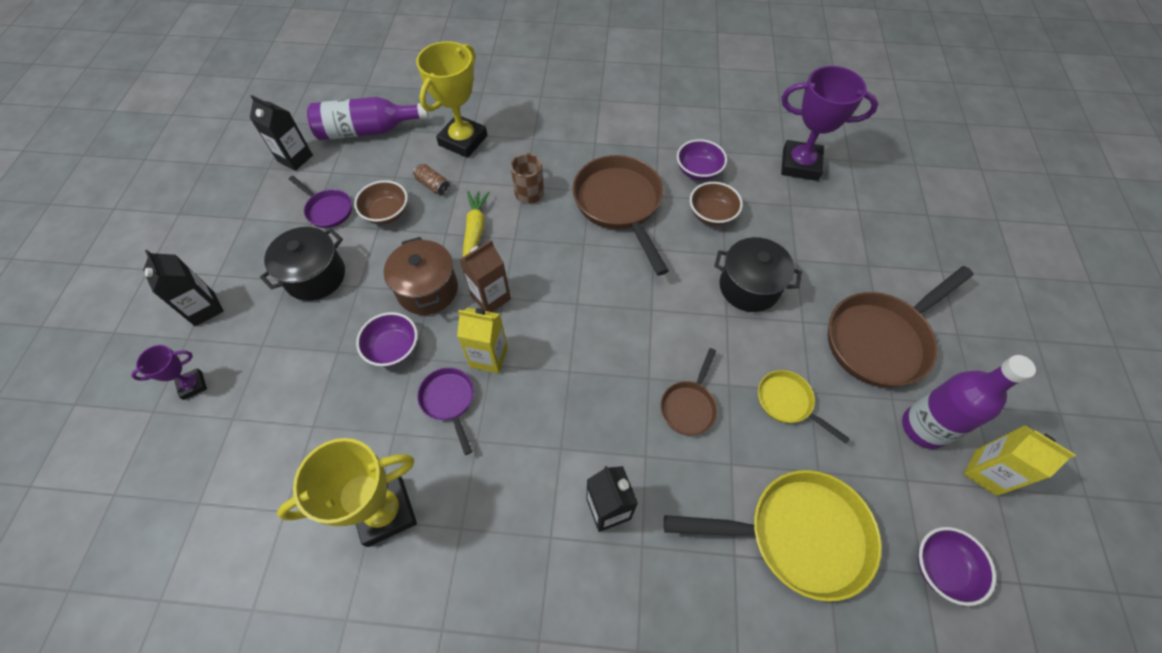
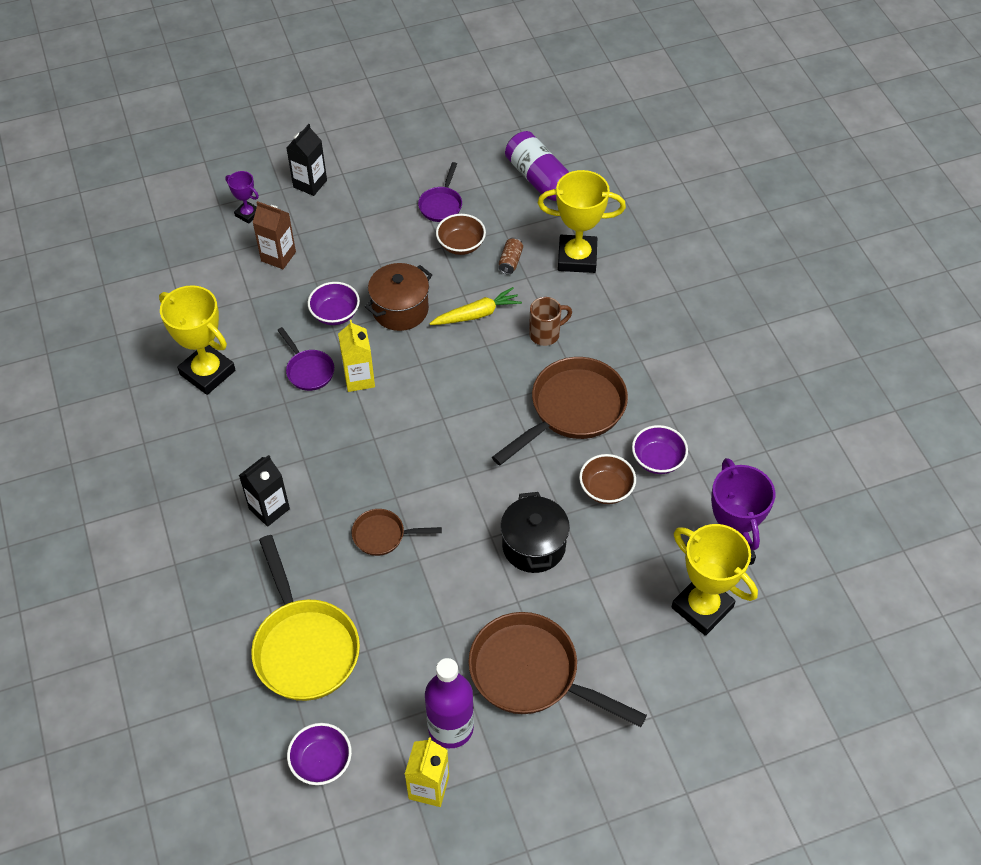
camera: 65 degrees right, 5 degrees down
black carton [250,95,313,171] -> none
black pot [260,227,345,301] -> none
purple pan [417,368,474,455] -> purple pan turned 105 degrees clockwise [277,327,334,391]
brown carton [459,240,511,312] -> brown carton moved to [253,201,296,269]
yellow pan [758,370,850,444] -> none
none -> yellow trophy [671,524,758,636]

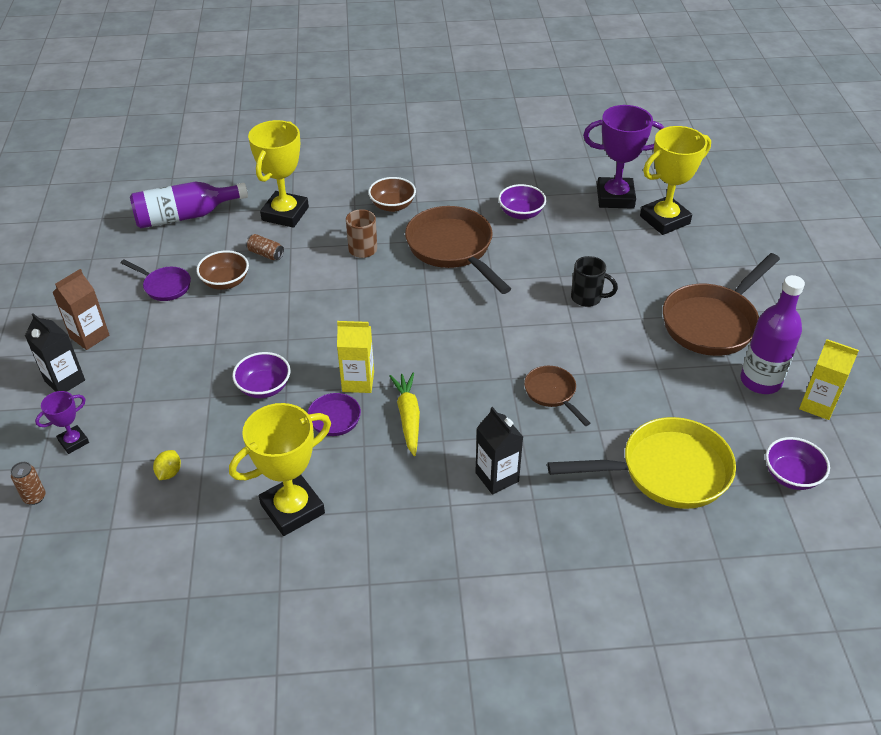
camera: 75 degrees left, 10 degrees down
brown carton [253,201,296,269] -> brown carton moved to [52,269,109,350]
brown pan [352,509,442,556] -> brown pan turned 135 degrees clockwise [524,366,590,426]
brown pot [365,263,432,331] -> none
yellow carrot [429,287,522,325] -> yellow carrot moved to [389,373,420,456]
black pot [500,492,570,573] -> black mug [571,256,618,307]
brown bowl [579,454,636,504] -> brown bowl moved to [368,177,416,212]
none -> brown can [11,462,45,505]
none -> yellow lemon [153,450,181,480]

